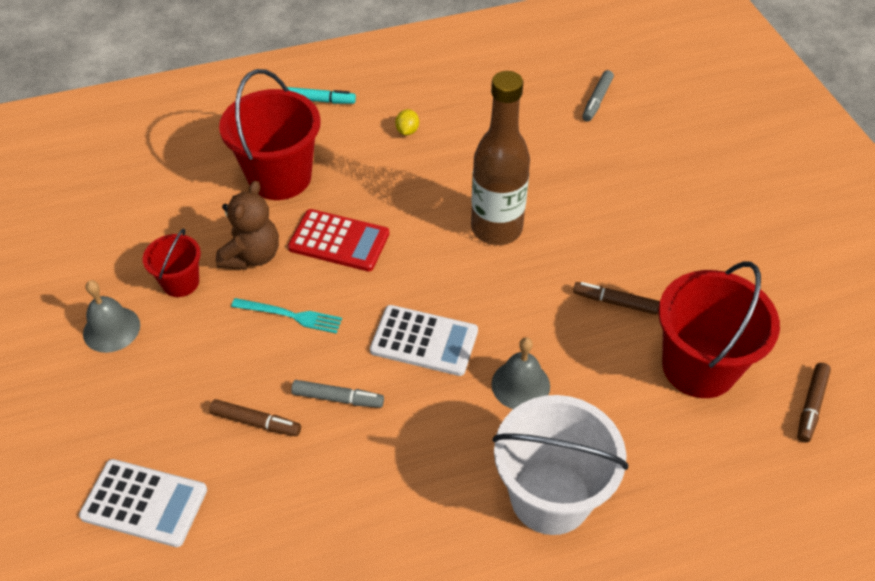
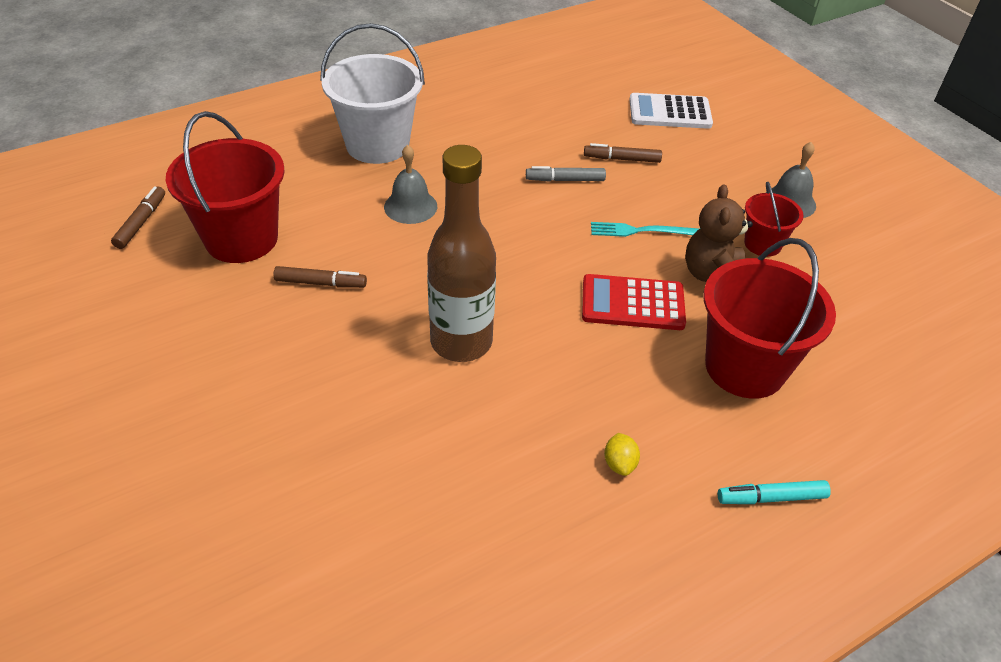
camera: 165 degrees right, 5 degrees down
white calculator [370,305,478,376] -> none
grey marker [582,70,614,121] -> none

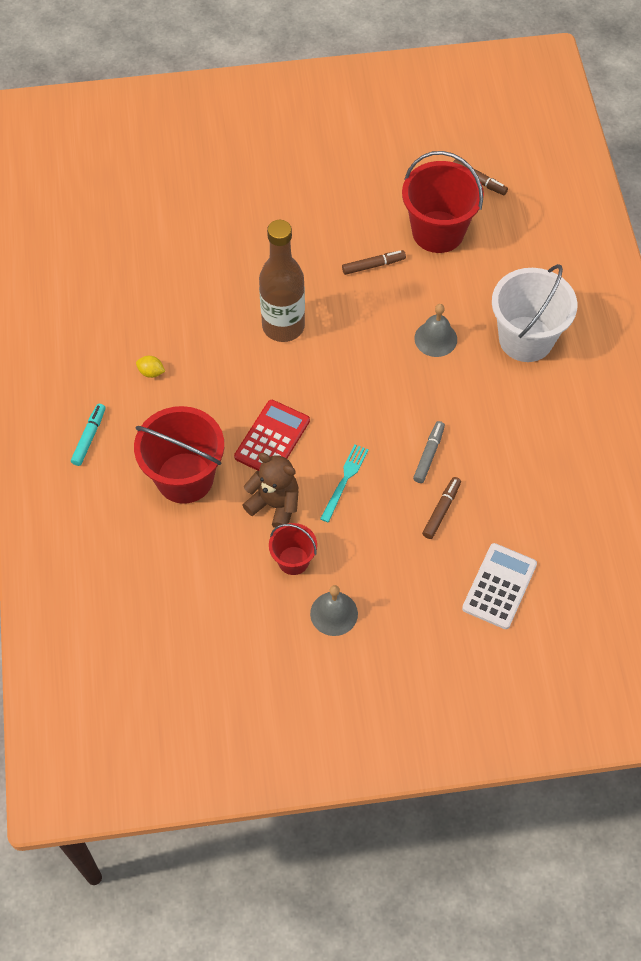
camera: 115 degrees right, 15 degrees up
brown marker [273,266,367,288] -> brown marker turned 135 degrees counterclockwise [342,250,406,275]

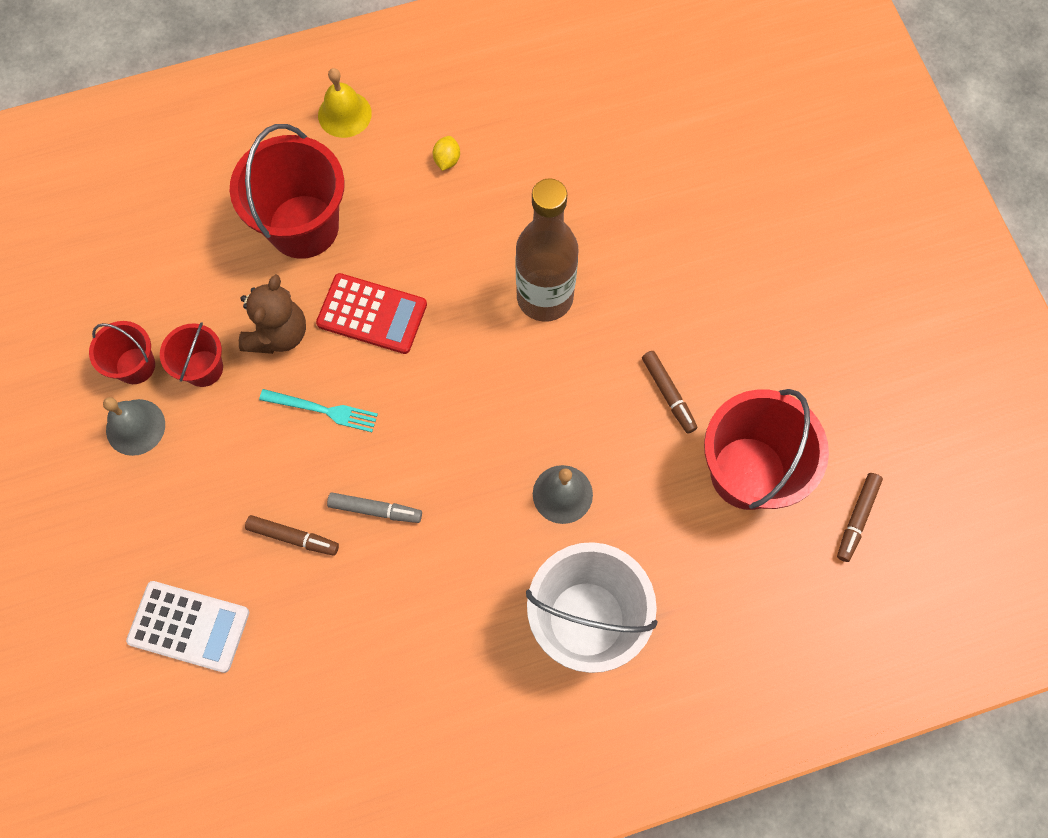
camera: 80 degrees right, 10 degrees up
turquoise marker [71,404,105,466] -> yellow bell [318,68,372,138]
none -> red bucket [89,321,155,384]

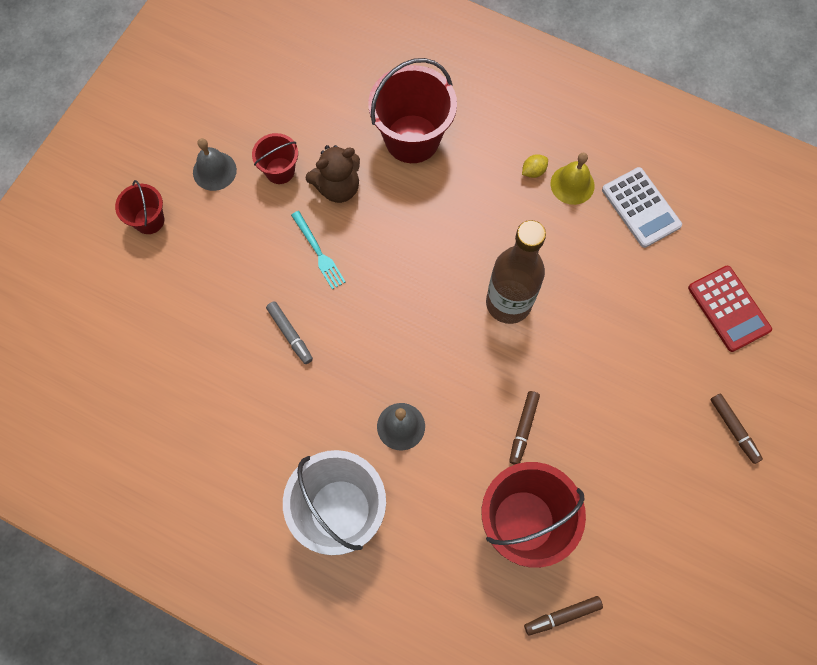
camera: 45 degrees right, 0 degrees up
red bucket [89,321,155,384] -> red bucket moved to [115,180,164,234]
white calculator [126,581,249,673] -> white calculator moved to [602,167,682,248]
brown marker [245,515,339,556] -> brown marker moved to [710,393,763,464]
red calculator [316,273,427,354] -> red calculator moved to [688,266,772,352]
yellow bell [318,68,372,138] -> yellow bell moved to [551,153,594,205]

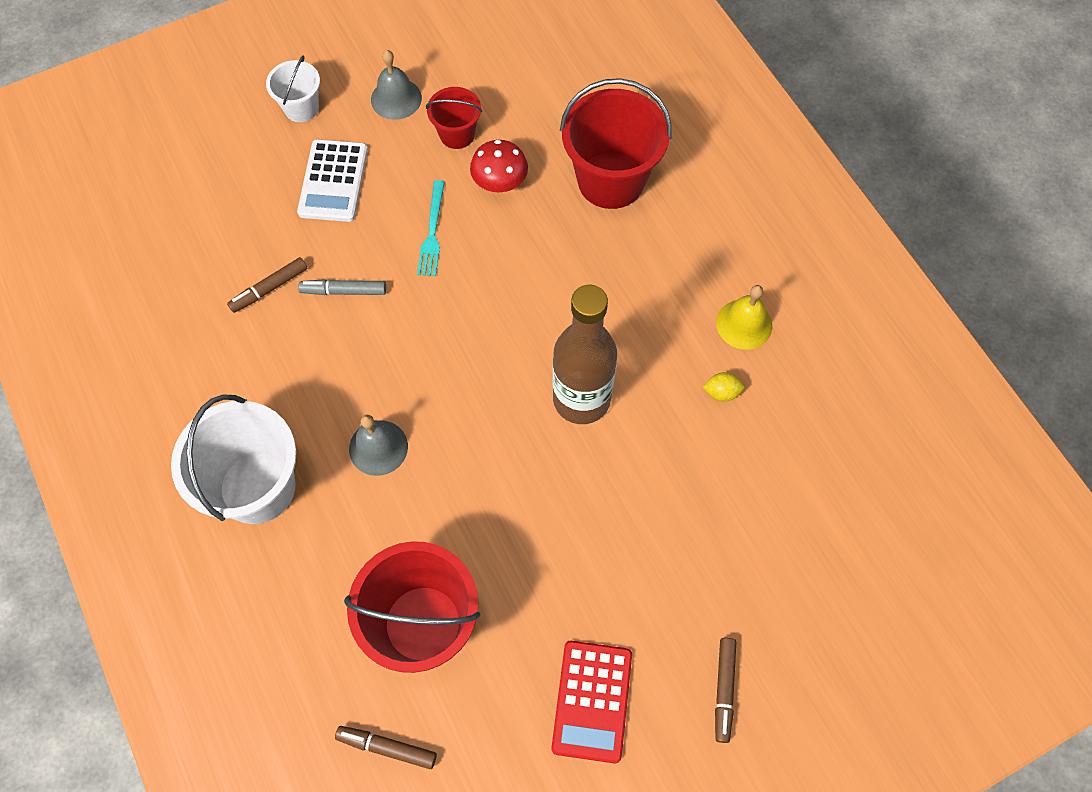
camera: 35 degrees right, 5 degrees down
red bucket [115,180,164,234] -> white bucket [266,55,320,122]
grey marker [266,301,313,364] -> grey marker turned 90 degrees clockwise [298,279,386,295]
brown teddy bear [305,145,360,203] -> red mushroom [470,140,528,192]
brown marker [509,391,540,465] -> brown marker moved to [227,257,307,313]
yellow lemon [522,154,548,178] -> yellow lemon moved to [703,372,745,402]
white calculator [602,167,682,248] -> white calculator moved to [297,139,368,222]
red calculator [688,266,772,352] -> red calculator moved to [551,641,632,763]

